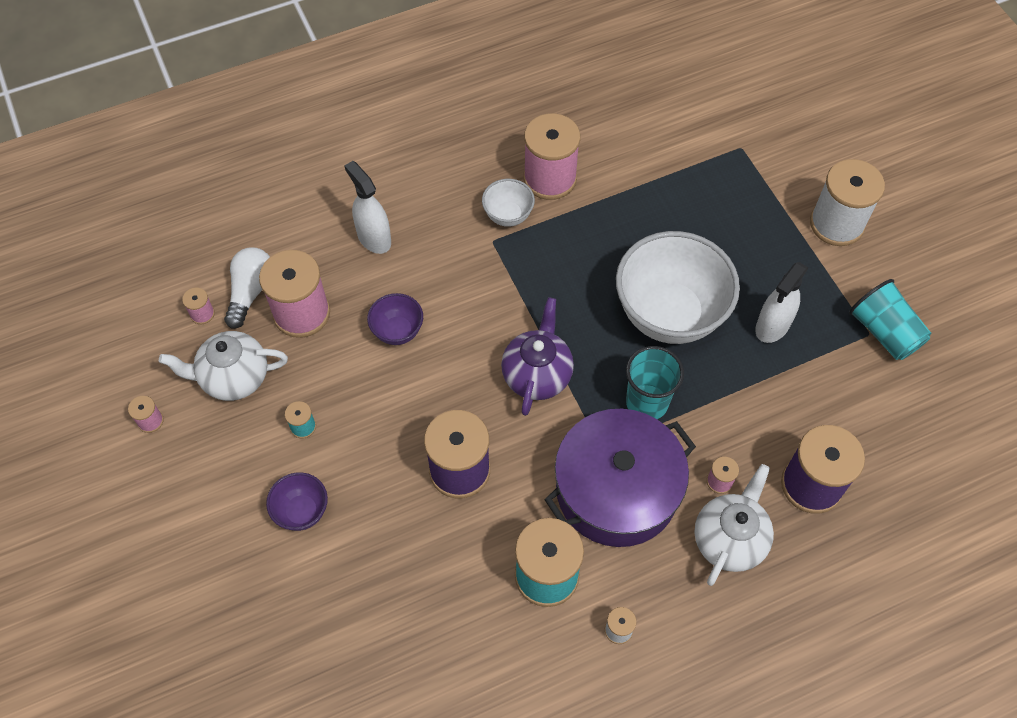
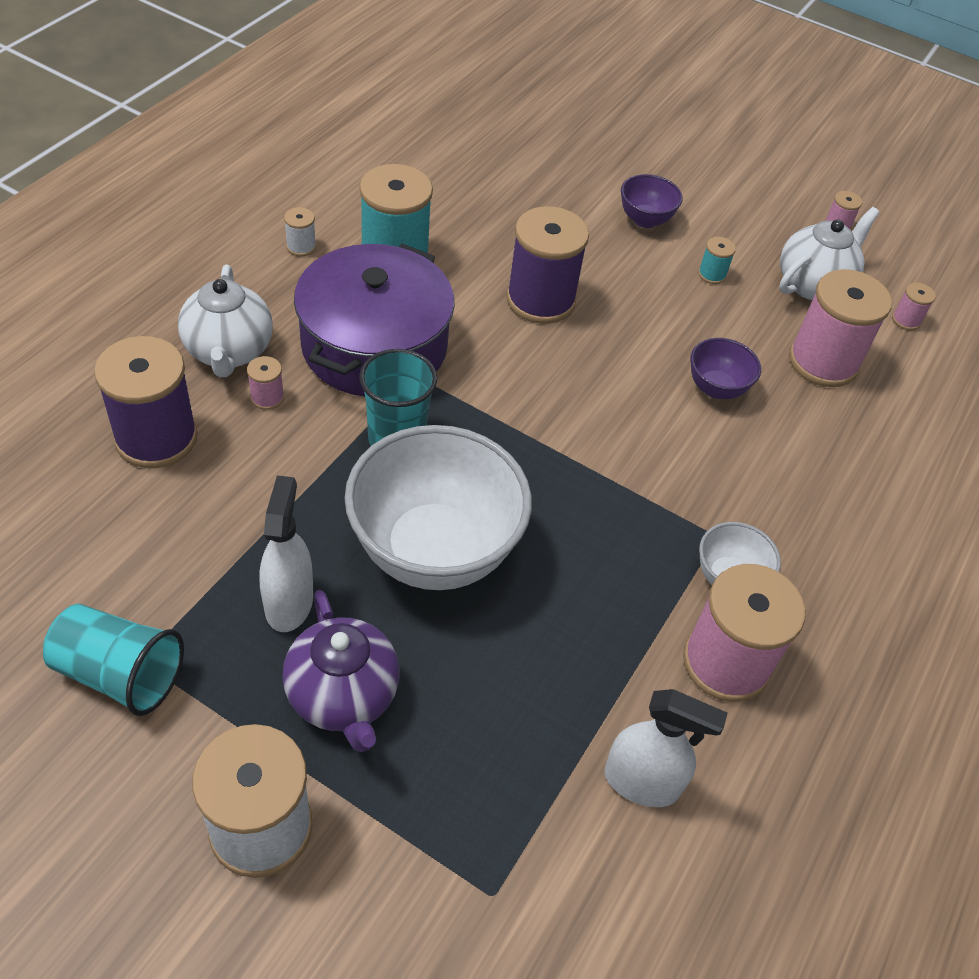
camera: 140 degrees right, 10 degrees down
white light bulb [224,247,270,329] -> none
white spray bottle [344,161,391,254] -> white spray bottle moved to [604,689,728,807]
purple teapot [501,297,574,416] -> purple teapot moved to [282,590,400,752]

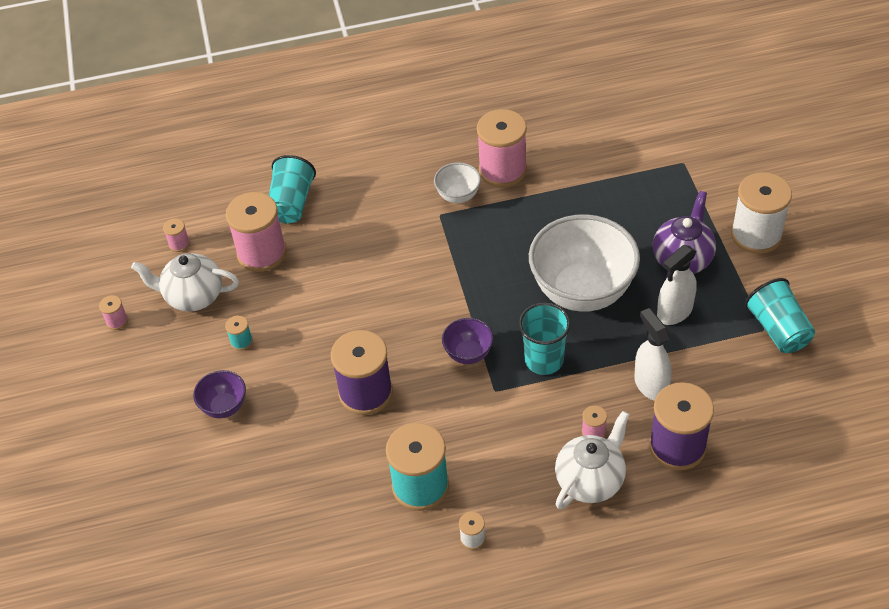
camera: 125 degrees left, 0 degrees up
purple pot [294,244,455,397] -> none
white spray bottle [604,689,728,807] -> white spray bottle moved to [634,308,672,401]
purple bowl [690,338,761,399] -> purple bowl moved to [442,318,494,364]
none -> turquoise cup [269,155,316,223]

